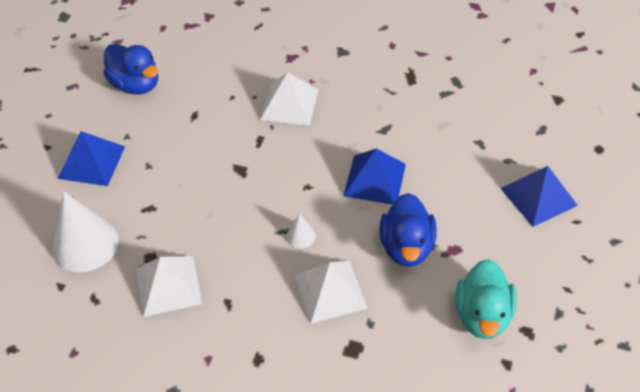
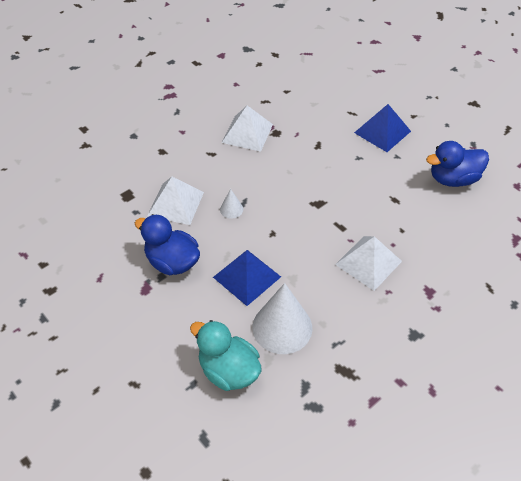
camera: 120 degrees right, 0 degrees up
white cone [52,191,119,272] -> white cone moved to [253,283,312,354]
turquoise duck [455,259,517,339] -> turquoise duck moved to [190,320,262,391]
blue pyramid [500,166,578,227] -> none

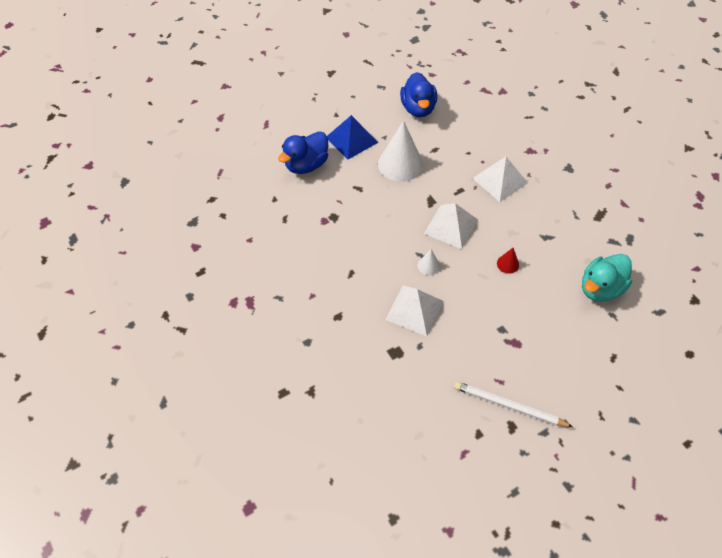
camera: 80 degrees left, 5 degrees up
blue duck [135,214,200,275] -> blue duck moved to [278,131,328,174]
blue pyramid [213,250,281,306] -> red cone [497,248,519,274]
white pyramid [222,106,273,152] -> white pyramid moved to [424,203,478,249]
white cone [253,283,312,354] -> white cone moved to [378,121,423,182]
none -> white pencil [454,382,573,427]

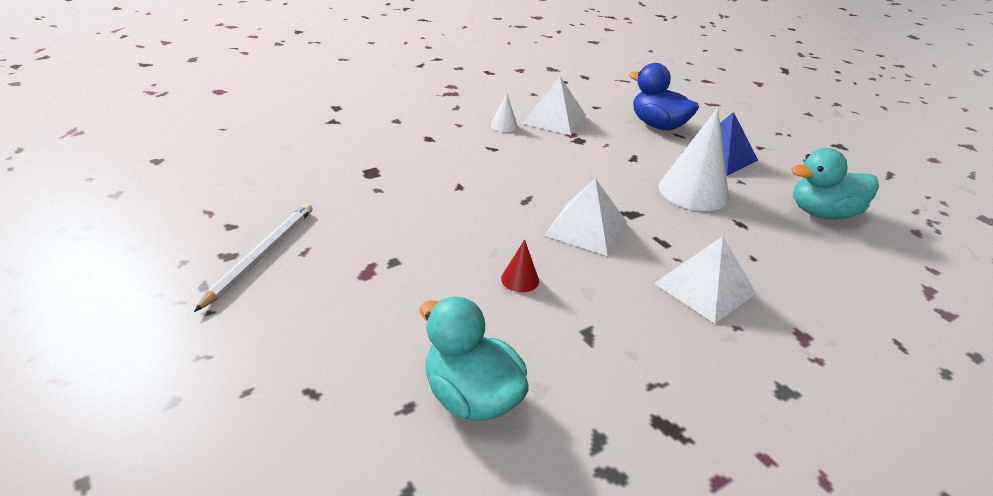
camera: 85 degrees right, 20 degrees down
white pyramid [385,286,443,336] -> white pyramid moved to [522,76,586,135]
blue duck [400,72,437,117] -> turquoise duck [791,148,879,219]
white cone [418,249,440,275] -> white cone moved to [491,93,518,132]

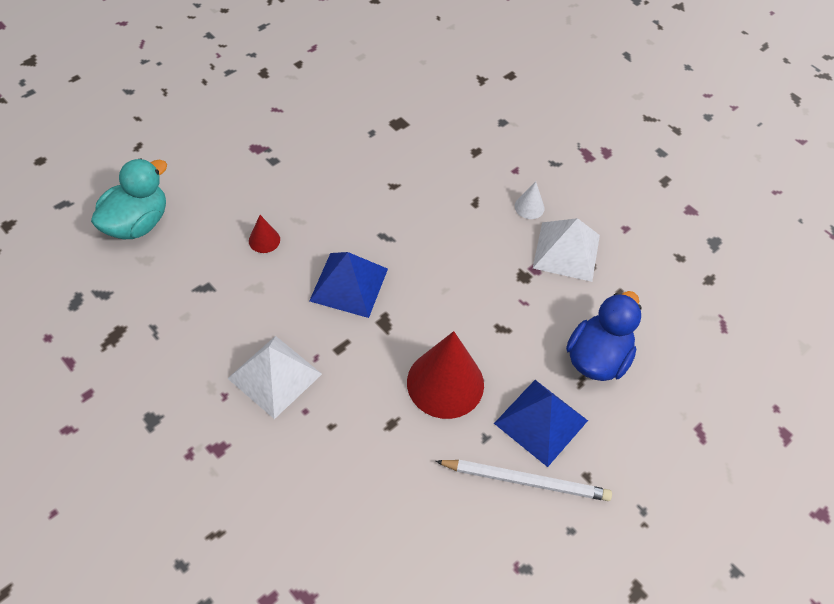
camera: 80 degrees right, 20 degrees up
white pencil [194,203,313,312] -> white pencil moved to [435,460,612,501]
white pyramid [544,178,627,256] -> blue pyramid [309,252,388,318]
white cone [659,108,729,211] -> red cone [407,331,484,419]
turquoise duck [791,148,879,219] -> none

